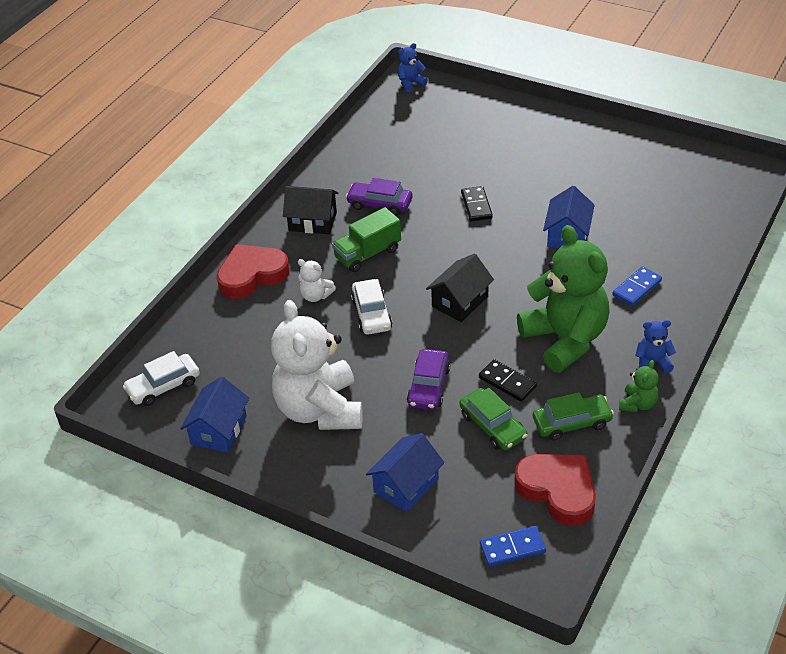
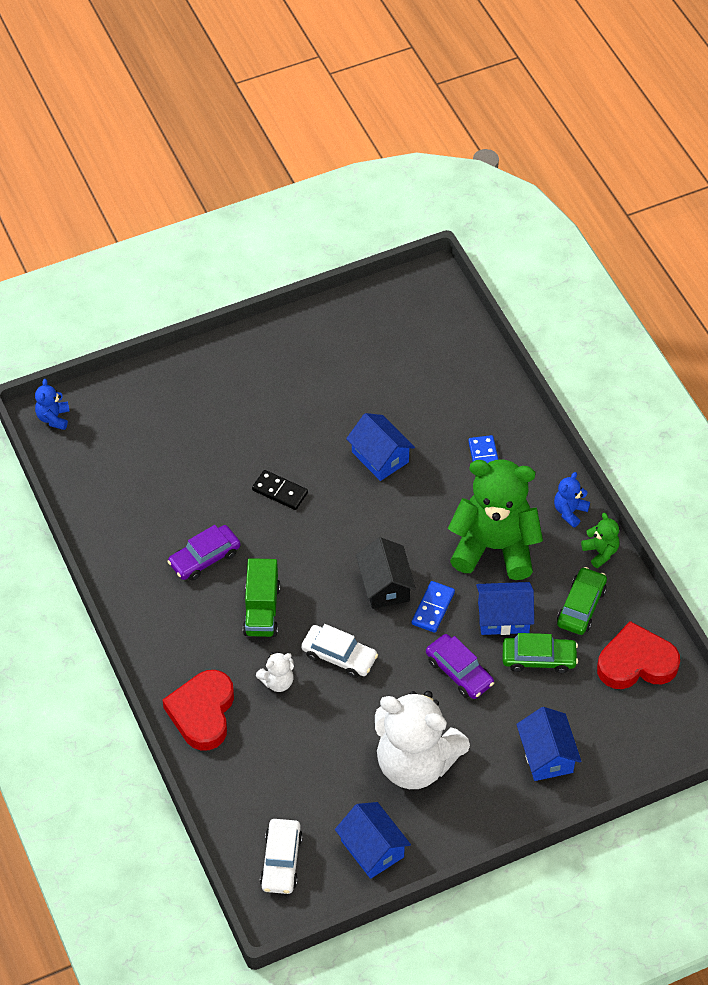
camera: 55 degrees left, 10 degrees up
black house [283,186,338,234] -> none
black domino [479,359,537,402] -> blue house [476,582,534,635]
blue domino [480,526,546,567] -> blue domino moved to [412,581,455,633]

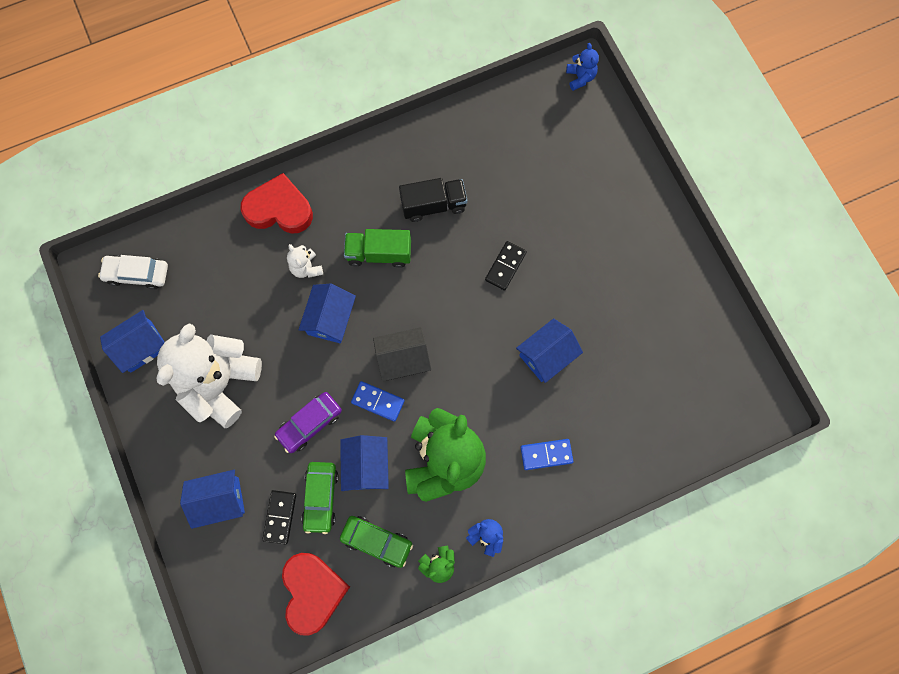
camera: 90 degrees right, 20 degrees up
blue teddy bear [35,379,69,430] -> blue teddy bear turned 75 degrees clockwise [566,43,599,91]
purple car [167,525,240,581] -> black truck [399,178,467,222]
white car [301,624,378,678] -> blue house [299,284,356,343]
none -> black domino [262,490,296,545]

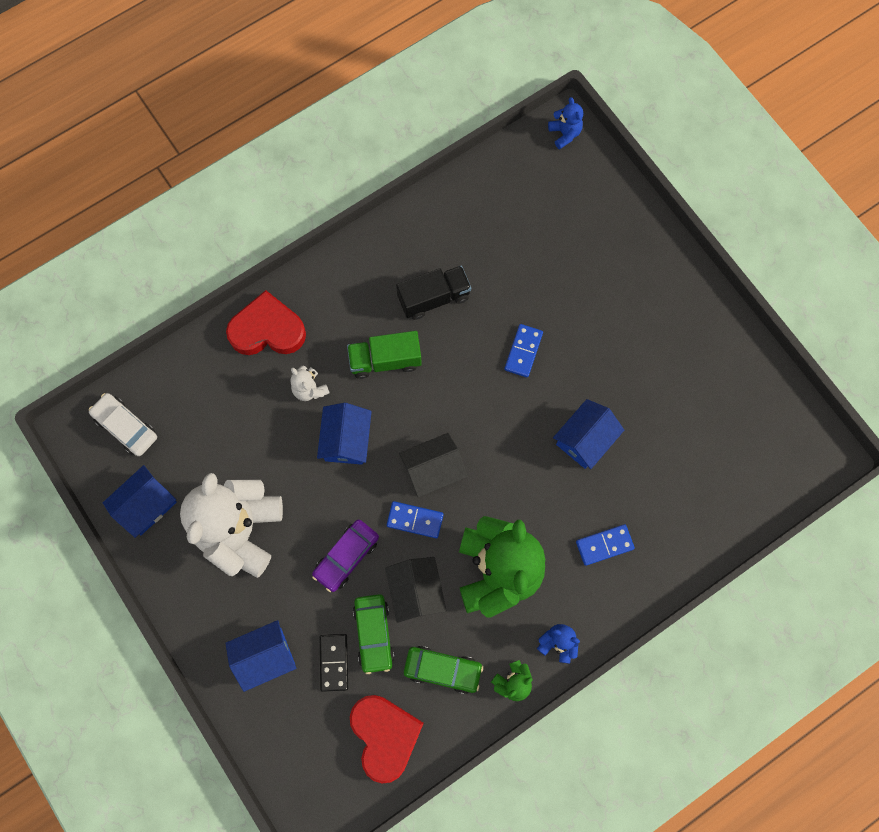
camera: 10 degrees left, 0 degrees up
white car [98,255,168,290] -> white car turned 45 degrees clockwise [89,393,157,456]
blue house [340,435,389,491] -> black house [385,557,447,623]
black domino [485,241,527,291] -> blue domino [504,324,543,377]

